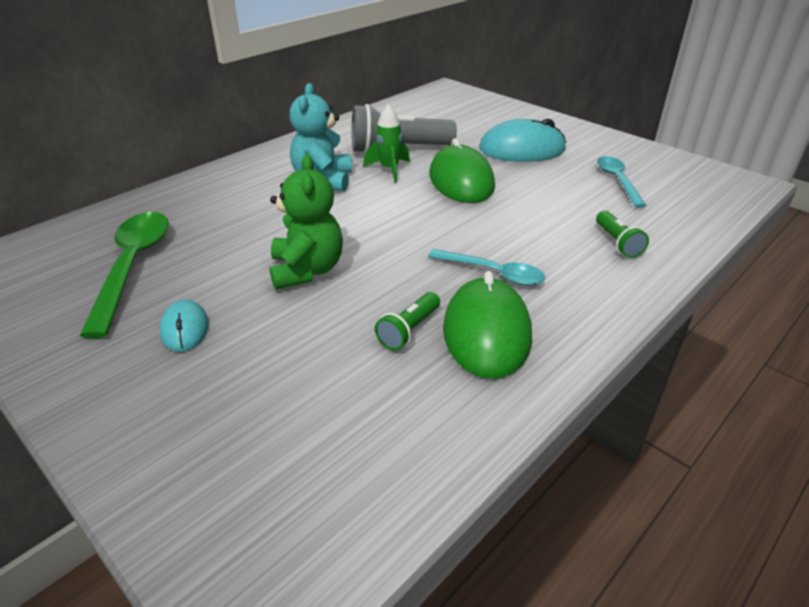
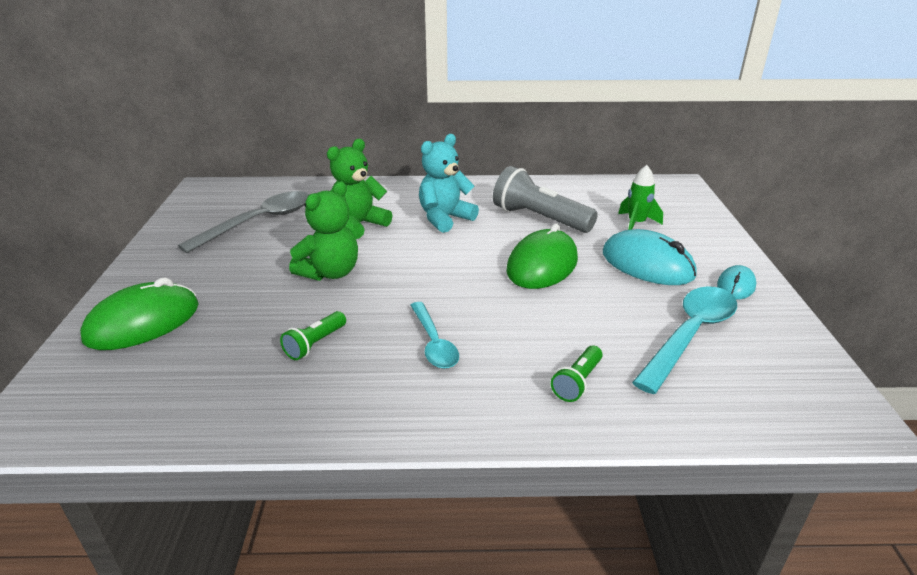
camera: 45 degrees right, 5 degrees down
green spoon [79,212,169,338] -> grey spoon [178,191,308,253]
turquoise mouse [160,300,209,352] -> turquoise mouse moved to [717,265,756,300]
green rocket [363,104,410,183] -> green rocket moved to [618,165,663,230]
green flashlight [375,292,440,350] -> green flashlight turned 45 degrees counterclockwise [280,311,346,360]
green mouse [443,271,532,379] -> green mouse moved to [80,277,199,350]
turquoise spoon [597,156,647,208] -> turquoise spoon [632,286,737,394], size x1.61
none -> green teddy bear [327,139,392,239]

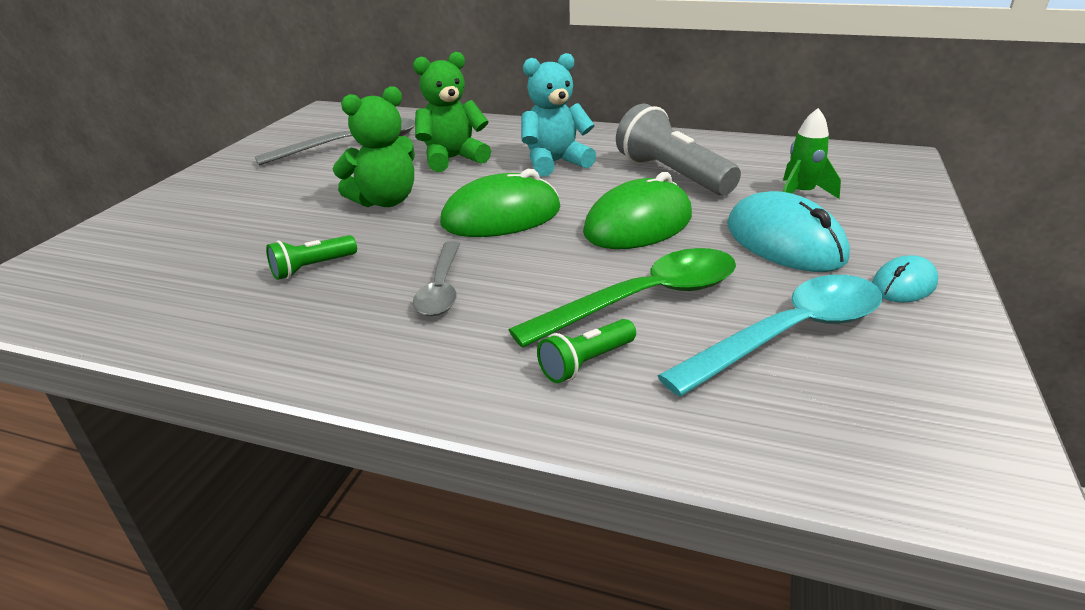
camera: 20 degrees right, 0 degrees up
green mouse [80,277,199,350] -> green mouse moved to [440,169,560,237]
turquoise spoon [410,302,459,369] -> grey spoon [413,241,460,316]
none -> green spoon [508,248,736,348]

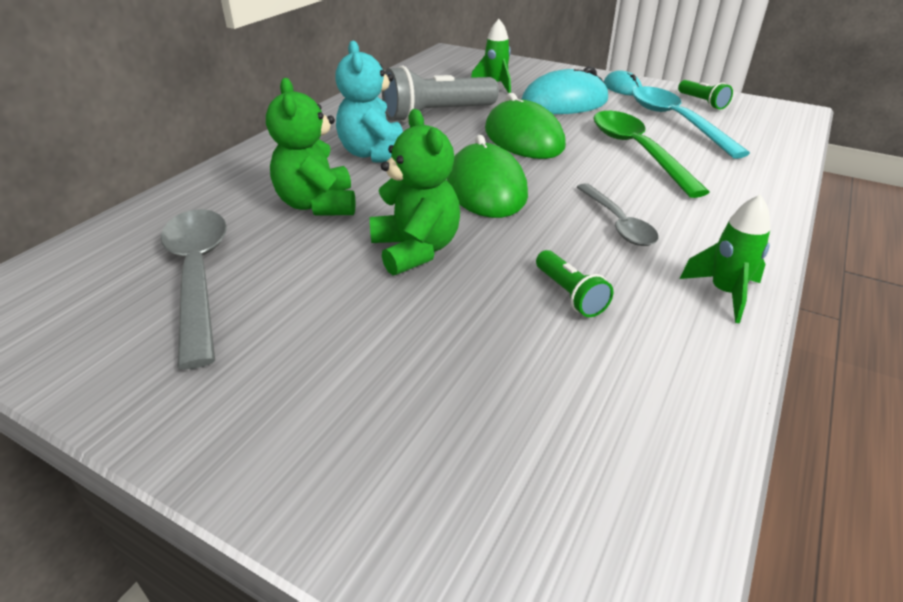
camera: 80 degrees left, 5 degrees up
grey spoon [413,241,460,316] -> grey spoon turned 60 degrees clockwise [577,183,659,246]
green flashlight [537,319,636,383] -> green flashlight moved to [678,80,733,109]
none -> green rocket [679,194,770,323]

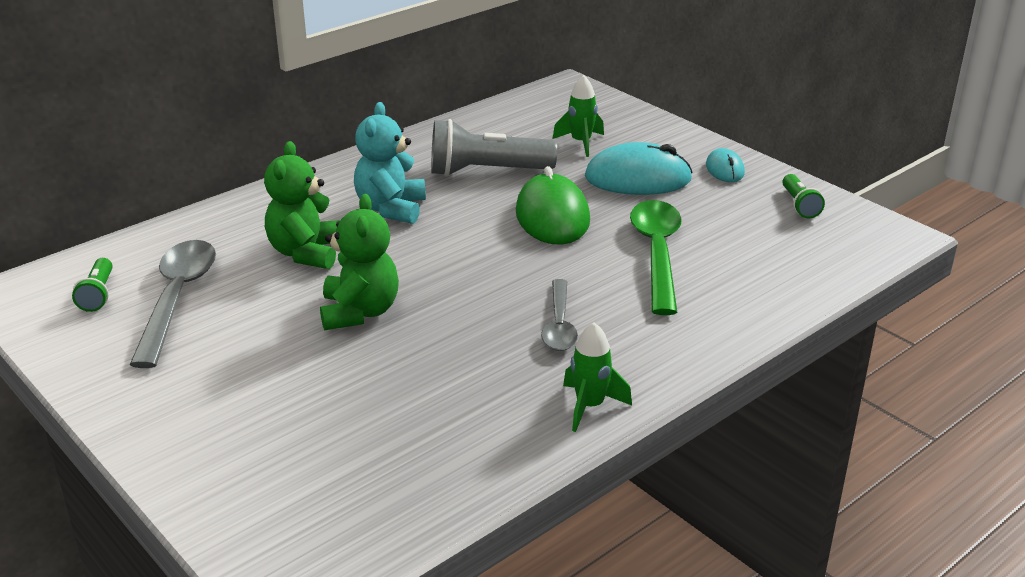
camera: 20 degrees right, 5 degrees down
green mouse [447,135,528,218] -> none
green flashlight [536,250,613,317] -> green flashlight moved to [72,258,113,312]
turquoise spoon [632,86,750,159] -> none

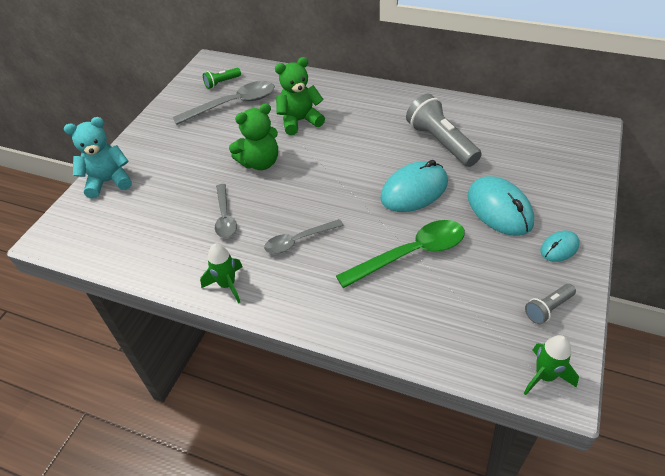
camera: 65 degrees right, 15 degrees up
turquoise teddy bear [354,102,426,224] -> turquoise teddy bear moved to [64,117,132,199]
green mouse [516,166,590,245] -> turquoise mouse [380,160,448,212]
green rocket [553,75,604,157] -> green rocket moved to [524,335,579,395]
green flashlight [782,174,825,218] -> grey flashlight [525,284,576,324]
none -> grey spoon [215,184,237,238]

